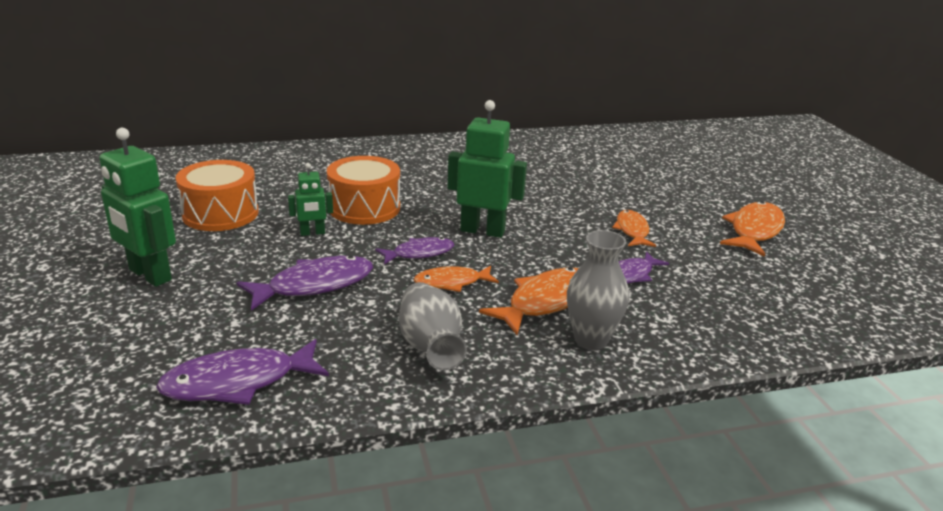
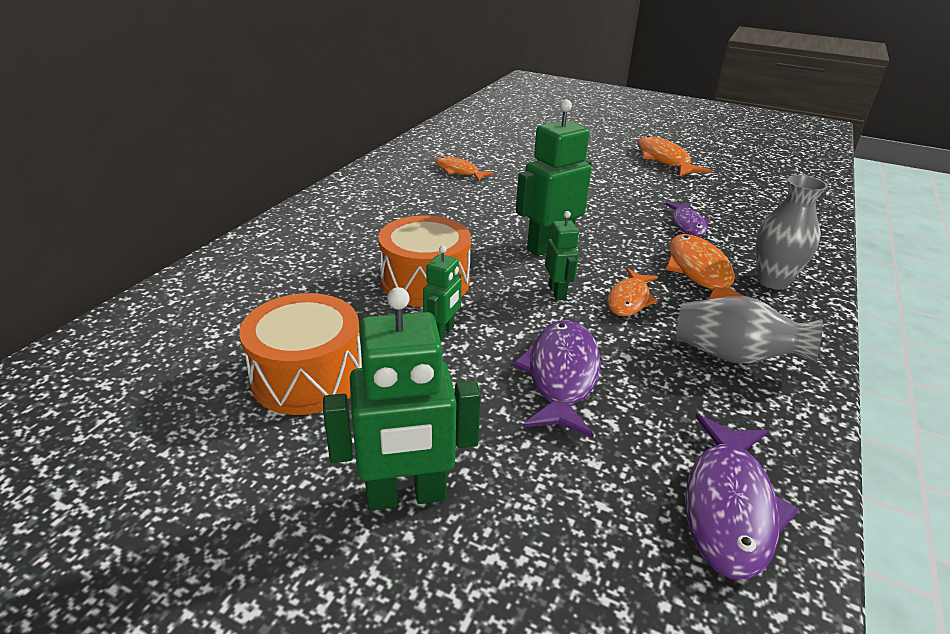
camera: 50 degrees left, 5 degrees up
purple fish [375,237,454,265] -> green robot [545,211,579,300]
orange fish [612,210,656,247] -> orange fish moved to [435,156,494,181]

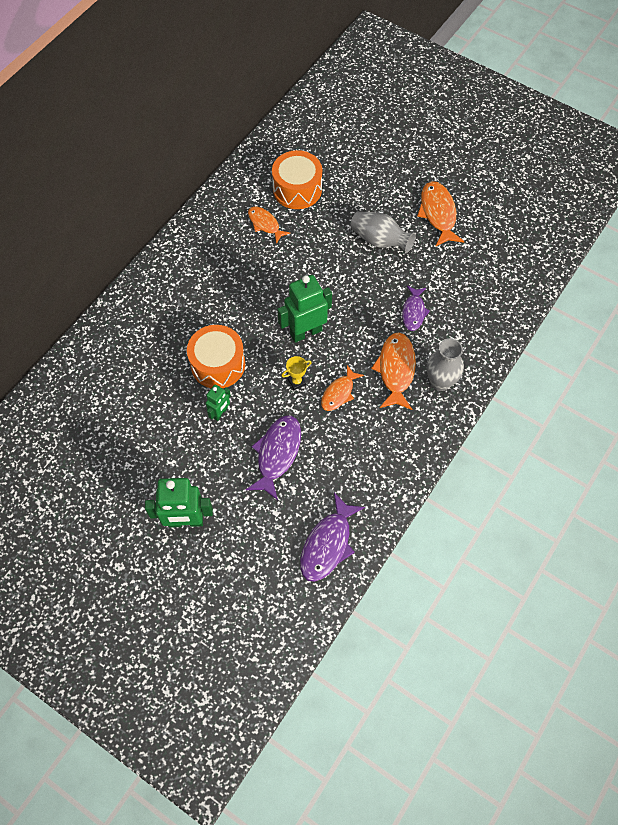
camera: 10 degrees right, 30 degrees up
orange drum [239,293,362,415] -> orange drum moved to [272,150,322,209]
green robot [545,211,579,300] -> yellow trophy [282,356,312,390]
grey vase [676,296,823,364] -> grey vase moved to [350,211,416,253]

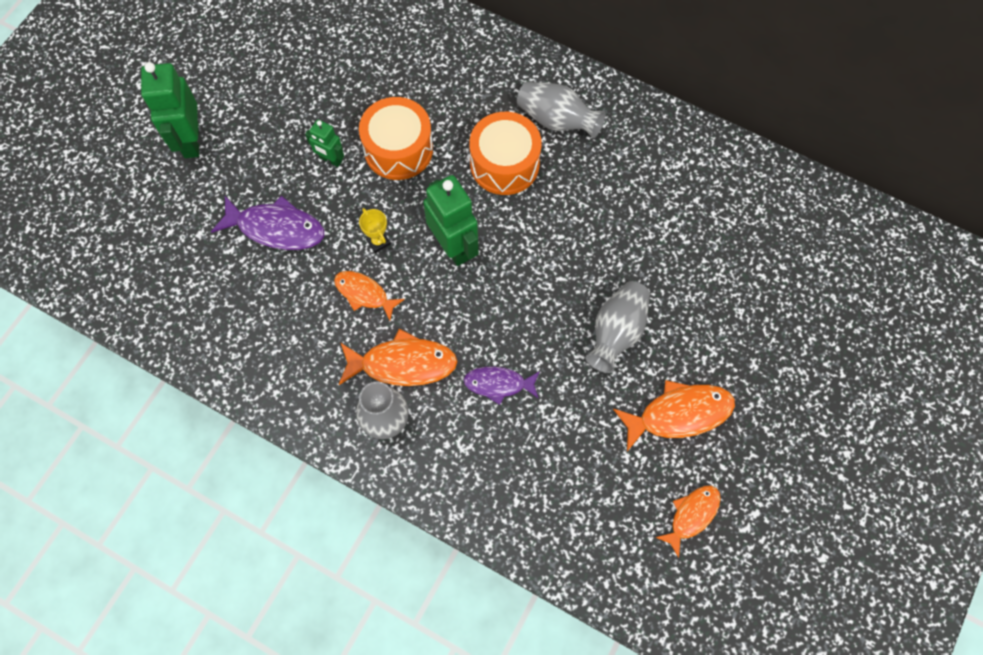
camera: 85 degrees right, 5 degrees up
orange fish [248,207,290,244] -> orange fish moved to [655,485,721,558]
orange drum [272,150,322,209] -> orange drum moved to [469,112,542,195]
purple fish [300,493,365,582] -> none
none -> grey vase [517,82,605,138]

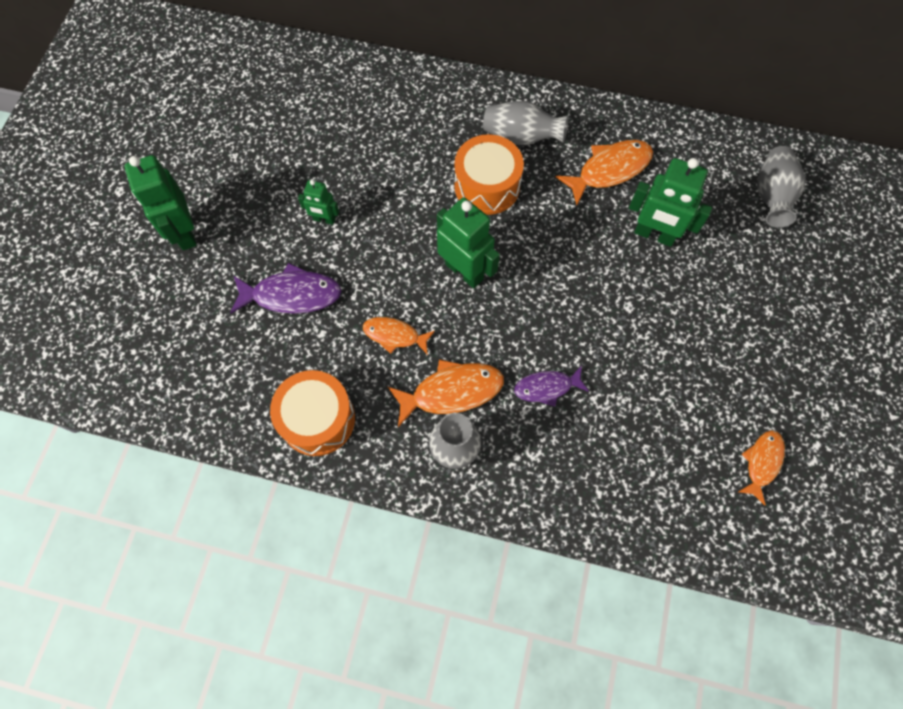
camera: 15 degrees left, 0 degrees up
orange drum [359,97,433,180] -> orange drum moved to [270,370,355,456]
yellow trophy [359,208,391,253] -> none
grey vase [585,281,650,373] -> grey vase moved to [757,146,805,228]
orange fish [613,380,735,451] -> orange fish moved to [556,140,653,205]
none -> green robot [629,158,712,247]

